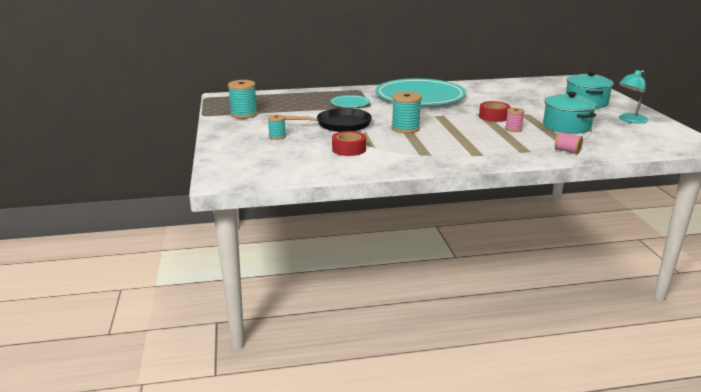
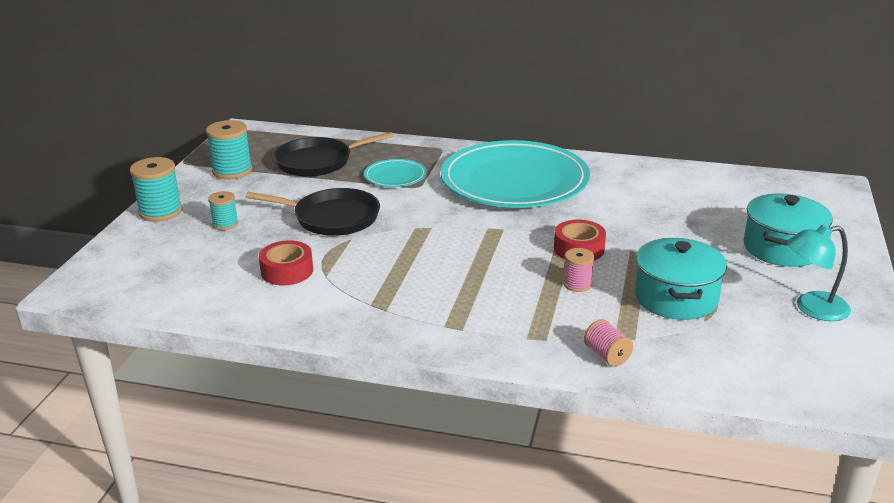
camera: 25 degrees right, 5 degrees up
turquoise spool [391,92,422,133] -> turquoise spool moved to [130,157,182,222]
none -> black pan [274,132,394,177]

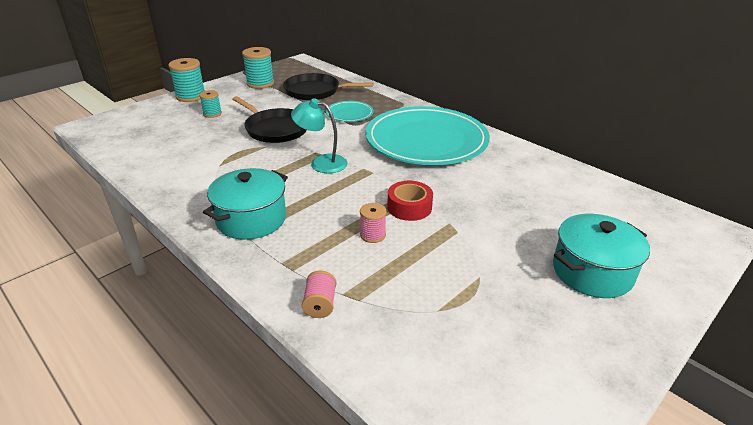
camera: 30 degrees right, 5 degrees up
red tape [259,240,313,285] -> none
turquoise pot [635,238,727,320] -> turquoise pot moved to [203,168,288,240]
turquoise lamp [786,224,851,321] -> turquoise lamp moved to [291,98,347,173]

